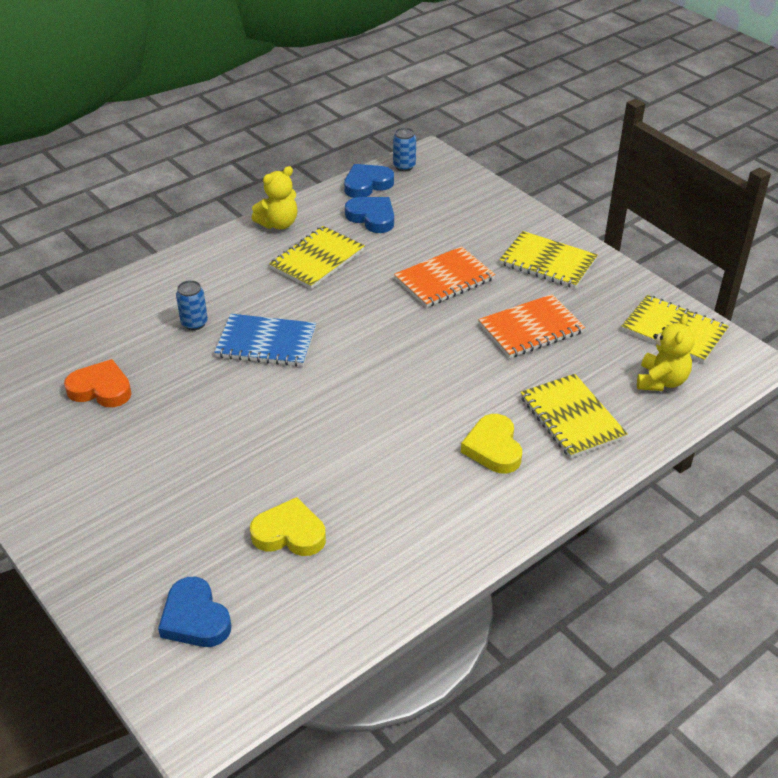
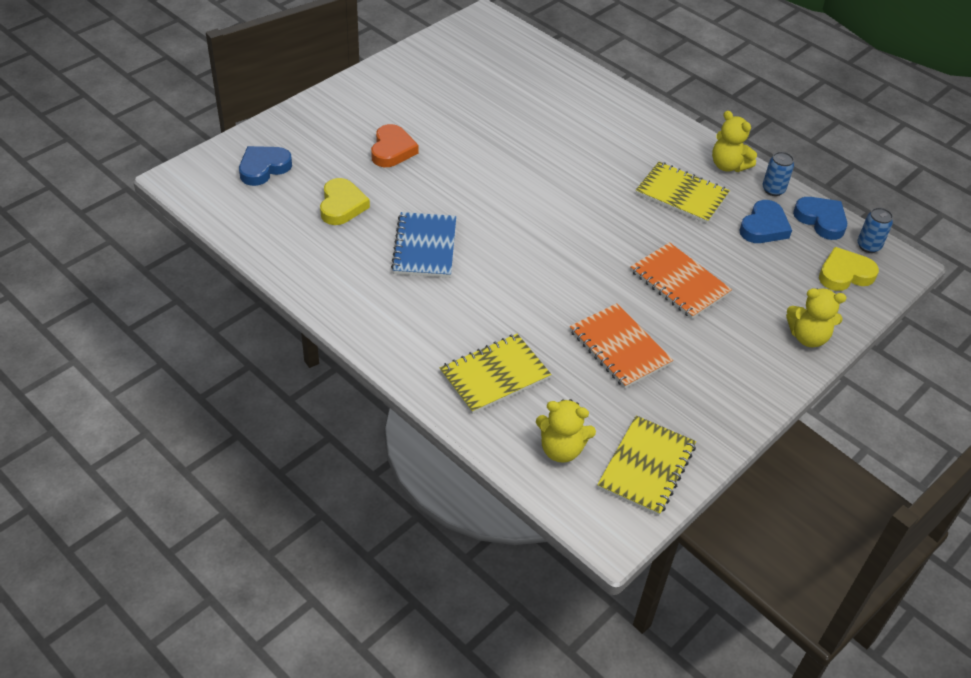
camera: 80 degrees right, 5 degrees up
orange heart [64,359,132,407] -> orange heart moved to [371,124,418,167]
blue can [176,280,208,330] -> blue can moved to [762,152,794,196]
blue notebook [214,314,316,367] -> blue notebook moved to [391,212,456,278]
yellow heart [461,414,522,474] -> yellow heart moved to [819,247,879,291]
yellow notebook [499,231,598,288] -> none
none -> yellow teddy bear [786,288,846,347]

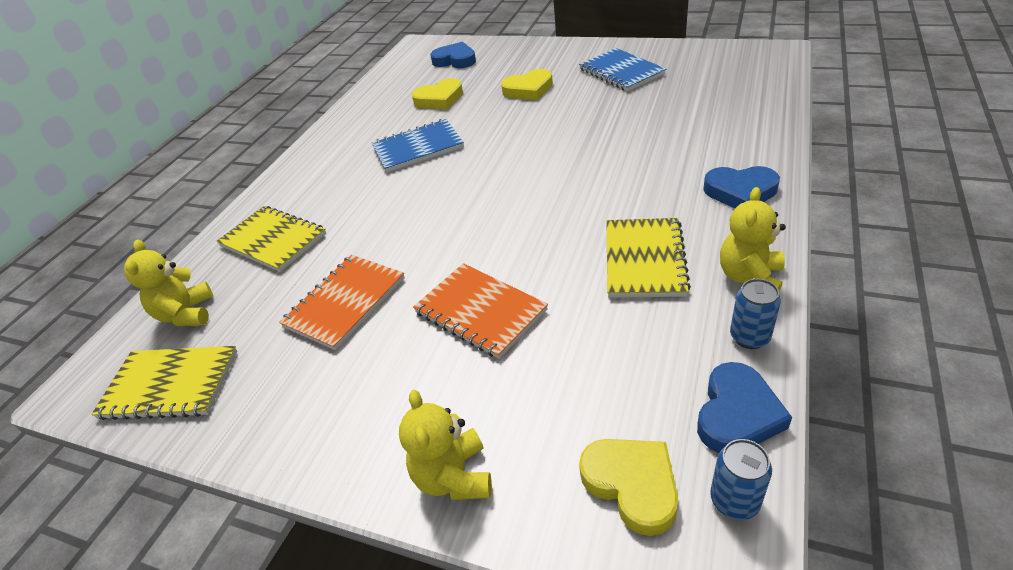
camera: 75 degrees right, 5 degrees down
orange heart [371,124,418,167] -> yellow heart [501,69,553,100]
orange notebook [630,242,732,319] -> orange notebook turned 75 degrees counterclockwise [413,263,548,359]
blue heart [739,200,792,243] -> blue heart moved to [703,166,780,208]
none -> blue notebook [579,48,666,91]

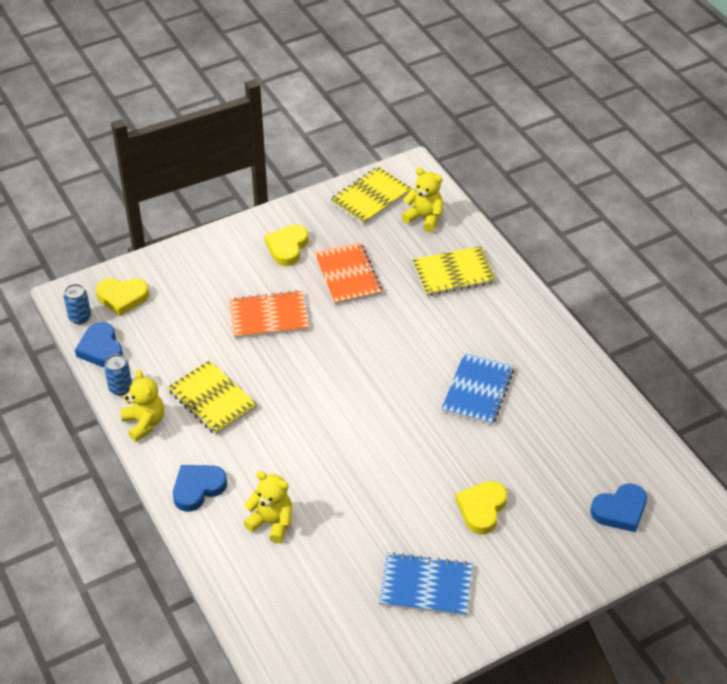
camera: 125 degrees right, 5 degrees up
yellow teddy bear [399,390,492,500] -> yellow teddy bear moved to [243,471,292,543]
yellow heart [412,78,463,109] -> yellow heart moved to [264,224,308,266]

